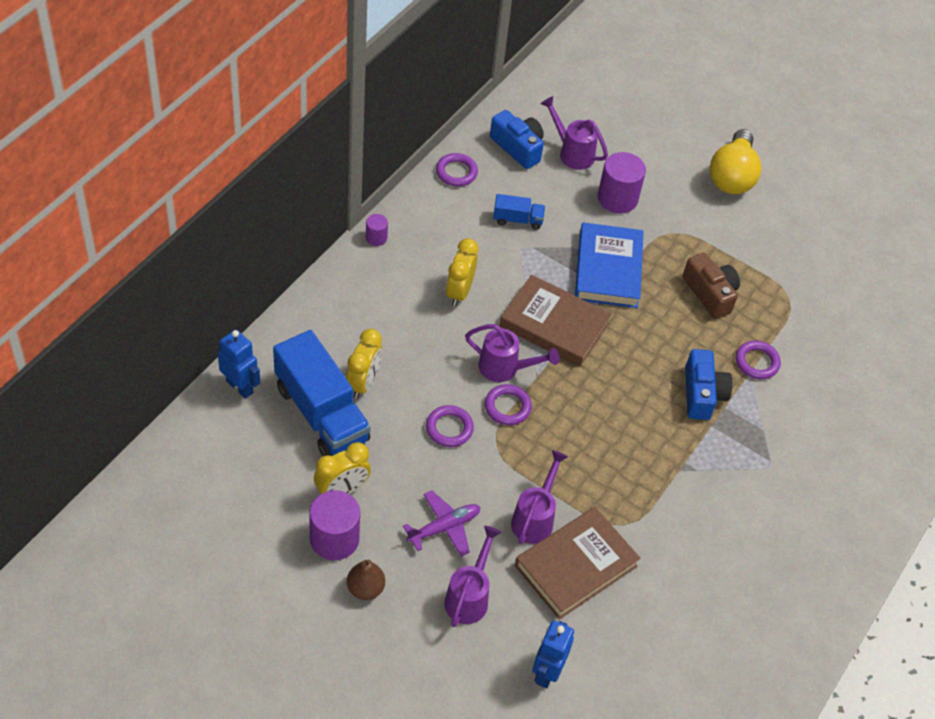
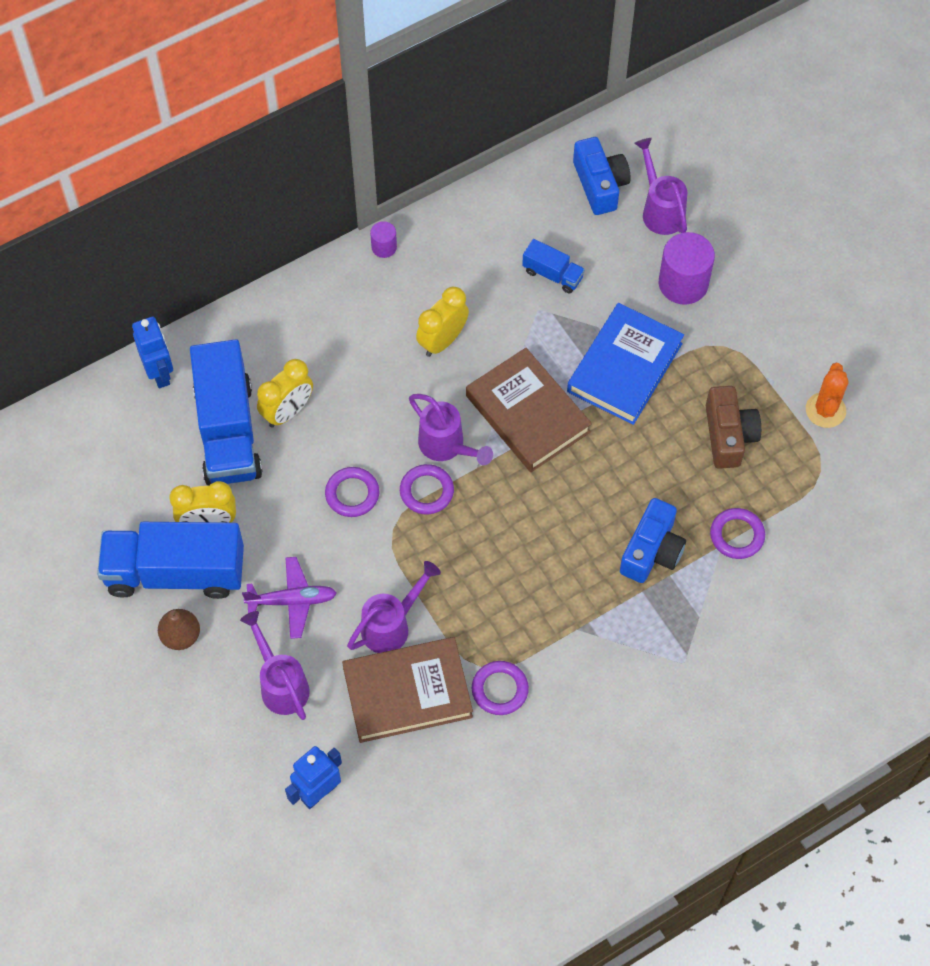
camera: 30 degrees right, 10 degrees up
purple cylinder [309,490,360,560] -> blue truck [97,522,244,599]
purple ring [436,153,478,186] -> purple ring moved to [472,661,529,715]
purple watering can [444,526,501,627] -> purple watering can turned 75 degrees counterclockwise [240,611,310,720]
yellow light bulb [709,129,762,194] -> none
none -> orange cactus [806,363,848,428]

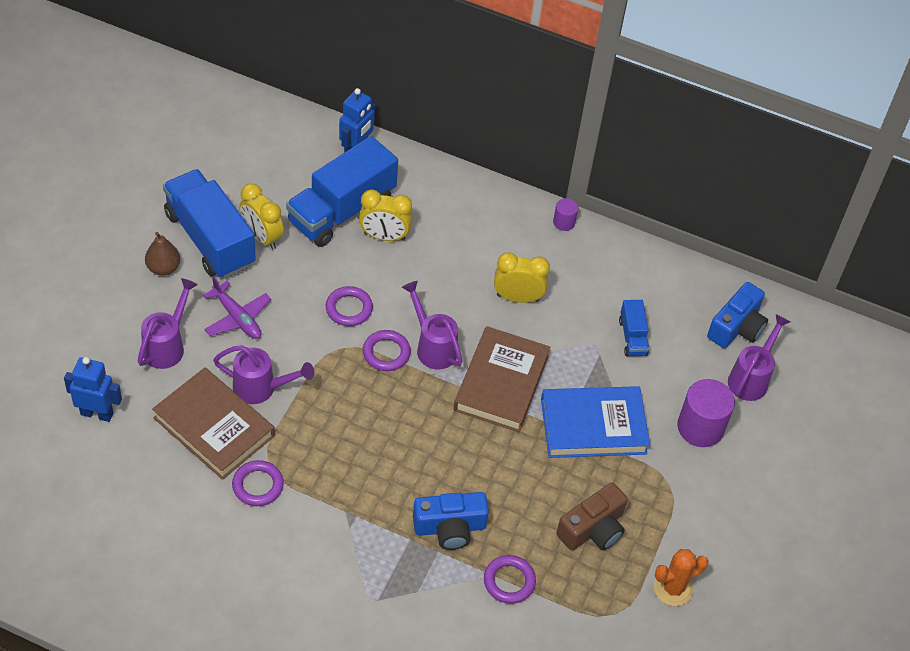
camera: 50 degrees right, 10 degrees down
purple watering can [409,394,493,465] -> purple watering can turned 135 degrees clockwise [402,281,463,369]

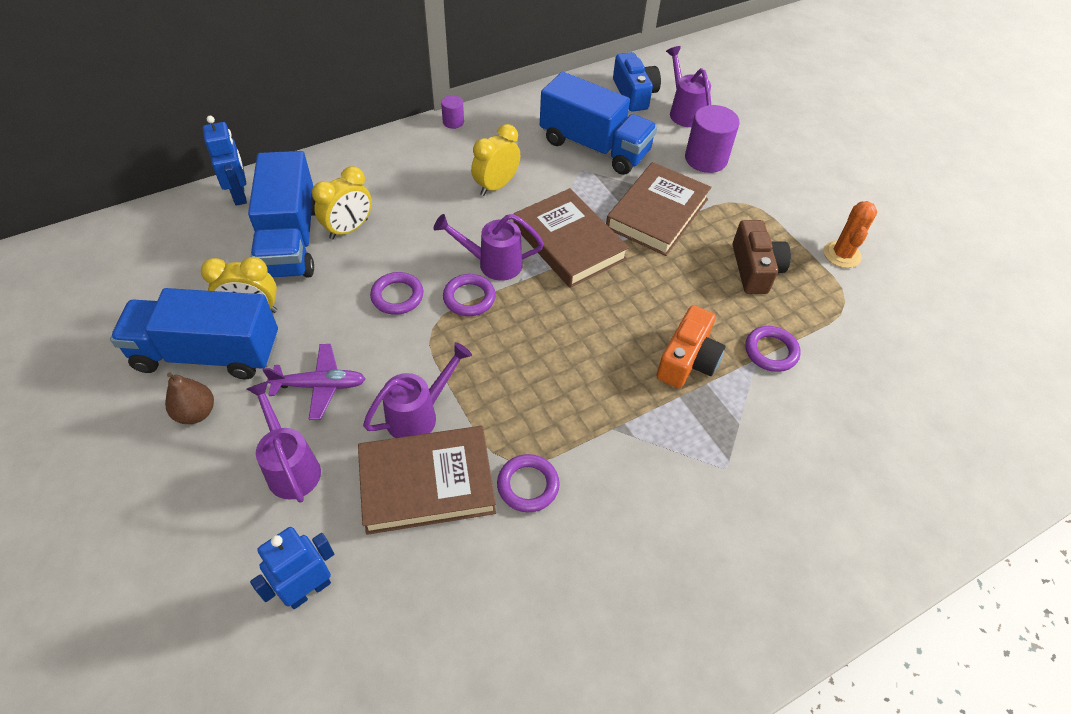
camera: 50 degrees left, 0 degrees up
blue camera [413,492,489,550] -> orange camera [657,305,725,388]
blue book [541,386,650,458] -> brown book [606,162,711,256]
blue truck [619,300,649,356] -> blue truck [540,72,657,175], size x2.15

